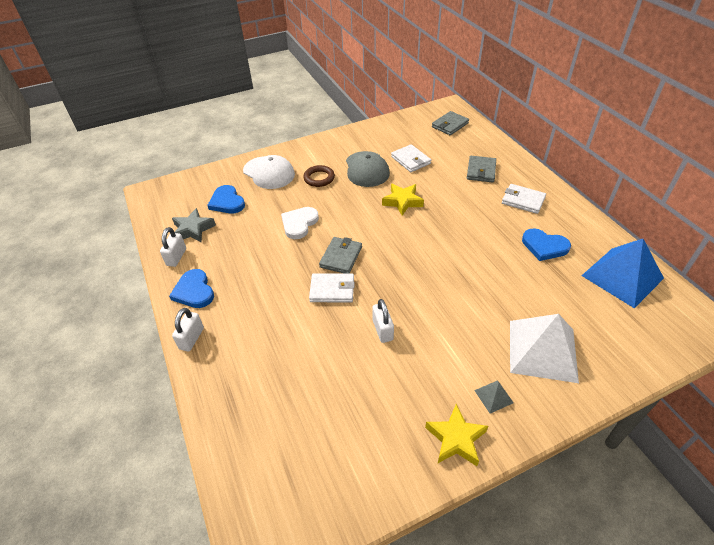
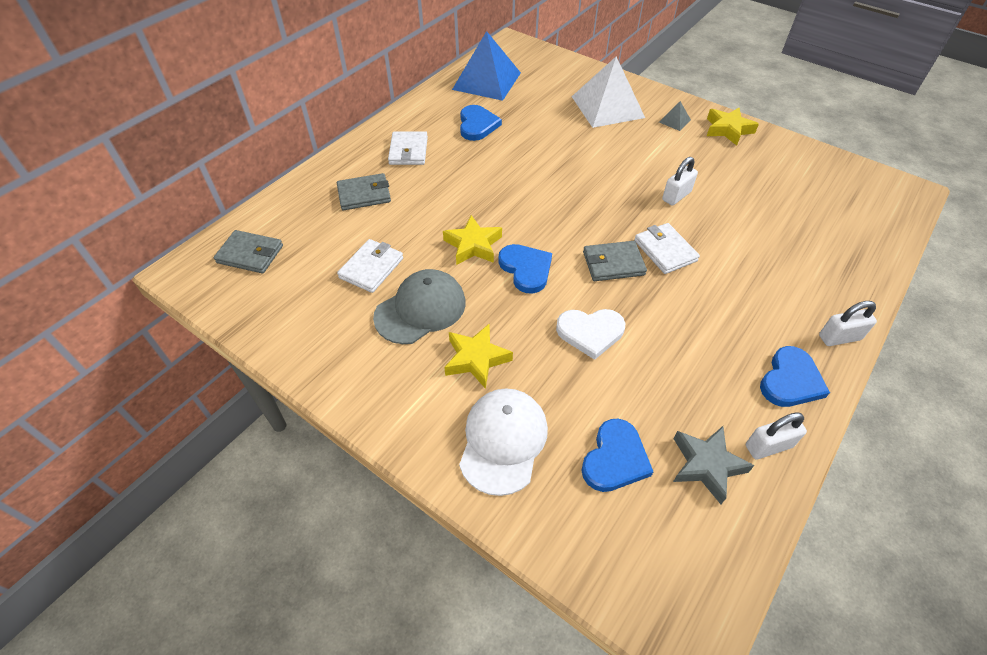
camera: 120 degrees left, 5 degrees up
brown ring [303,165,335,187] -> yellow star [444,324,513,389]
none -> blue heart [498,244,552,294]

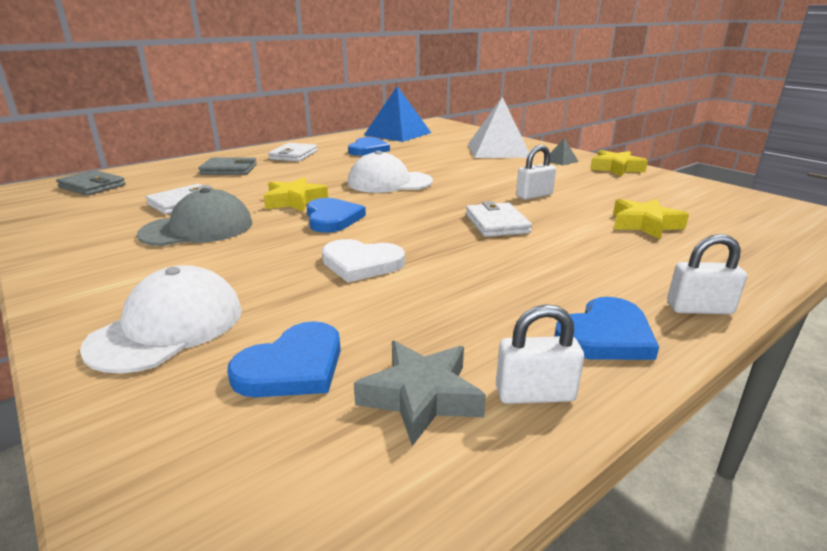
camera: 15 degrees right, 25 degrees down
yellow star [444,324,513,389] -> yellow star moved to [613,199,689,240]
grey wallet [583,241,647,281] -> none
none -> white cap [348,151,433,193]

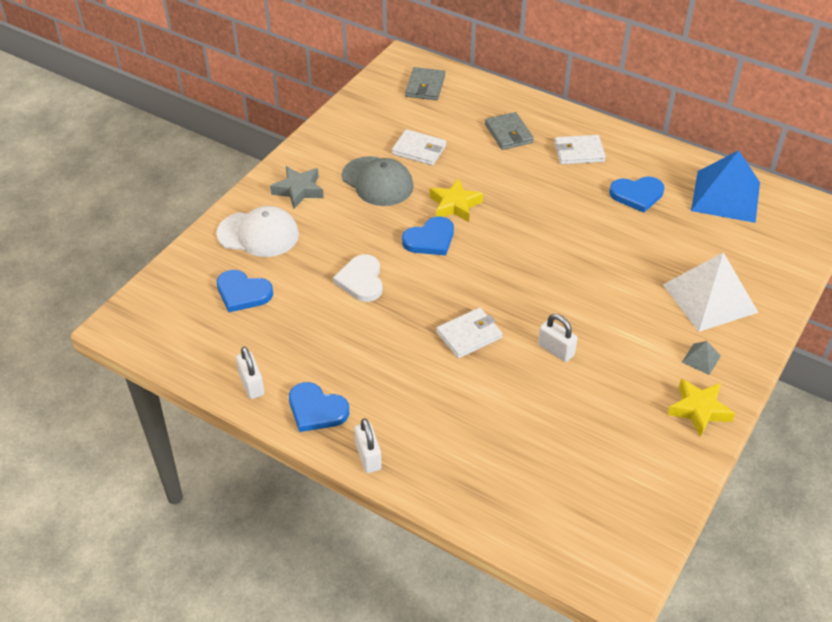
camera: 70 degrees right, 20 degrees up
white cap [348,151,433,193] -> none
grey star [354,341,486,446] -> grey star moved to [270,166,324,209]
yellow star [613,199,689,240] -> none

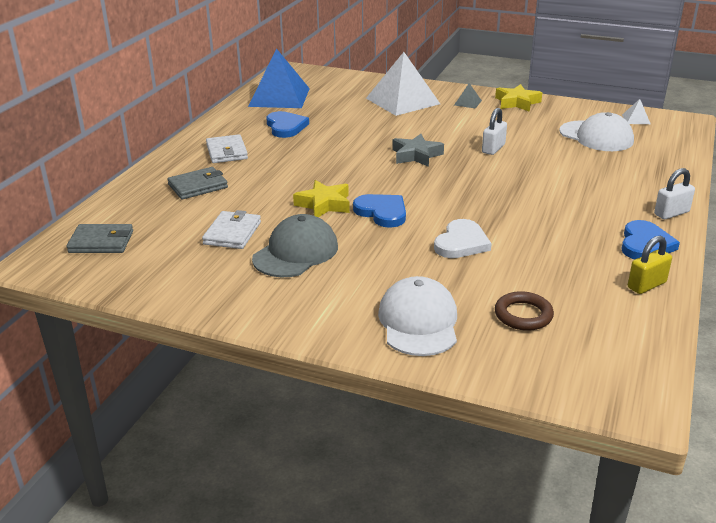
camera: 100 degrees left, 15 degrees down
blue heart [217,270,273,312] -> brown ring [495,291,554,331]
white padlock [236,346,264,399] -> yellow padlock [628,236,672,294]
grey star [270,166,324,209] -> grey star moved to [392,134,444,167]
white heart [333,254,383,302] -> white heart turned 45 degrees counterclockwise [434,219,492,258]
white wallet [436,307,502,359] -> none
none -> white cap [559,112,634,151]
none -> white pyramid [622,99,651,124]

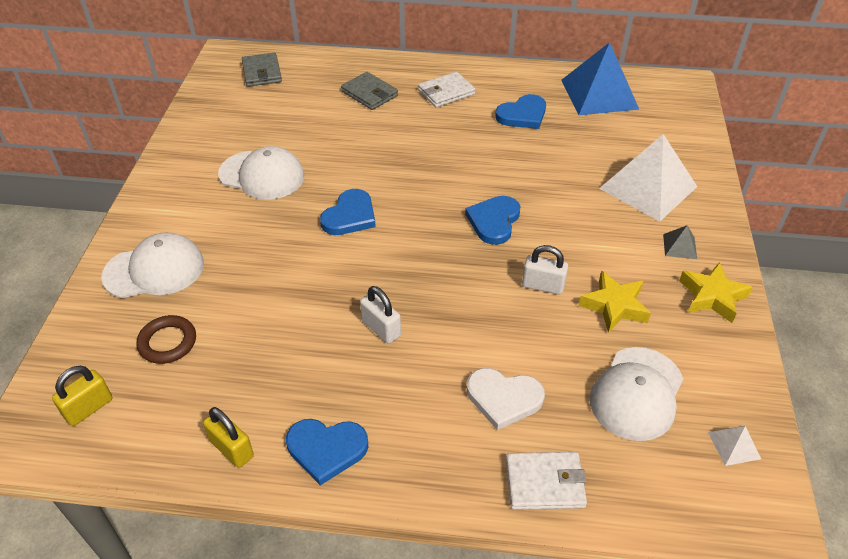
camera: 75 degrees right, 15 degrees up
white wallet [202,210,261,249] -> white wallet moved to [506,452,587,510]
grey cap [252,214,338,277] -> white cap [218,146,305,200]
yellow star [293,180,350,217] -> yellow star moved to [578,271,651,333]
grey star [392,134,444,167] -> blue heart [465,196,520,245]
white heart [434,219,492,258] -> white heart moved to [467,368,545,430]
white padlock [654,168,695,219] -> white padlock moved to [360,286,401,344]
none -> yellow padlock [52,366,113,426]

